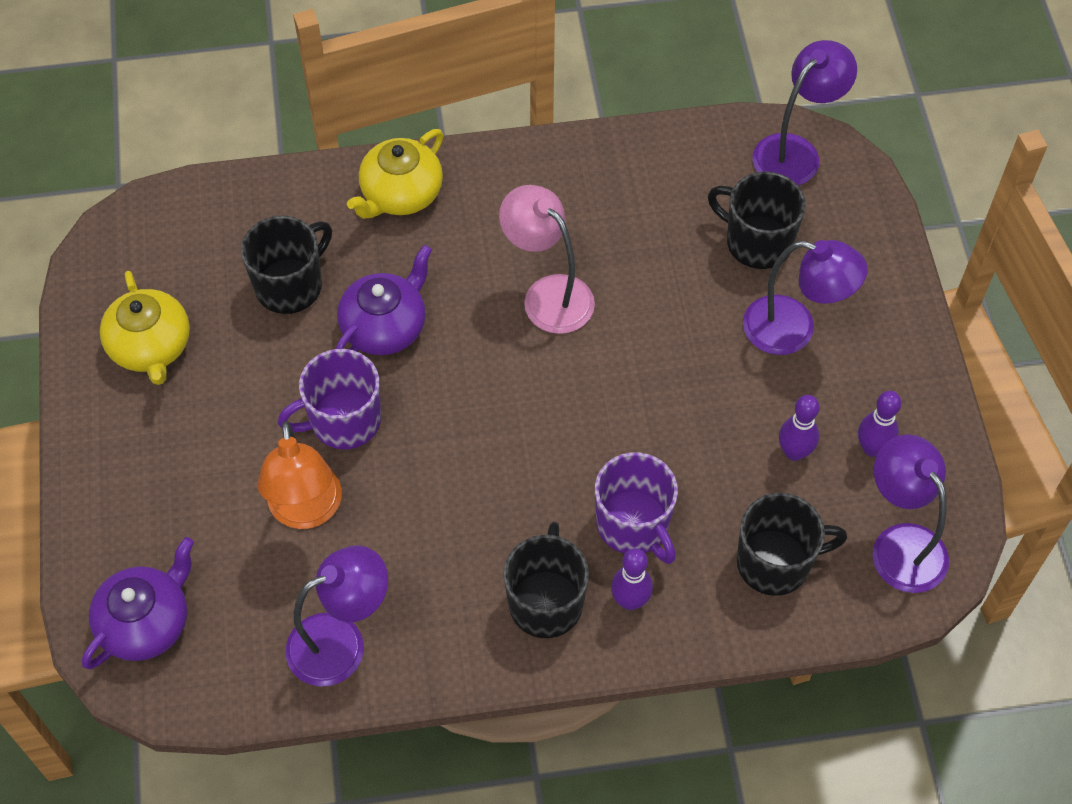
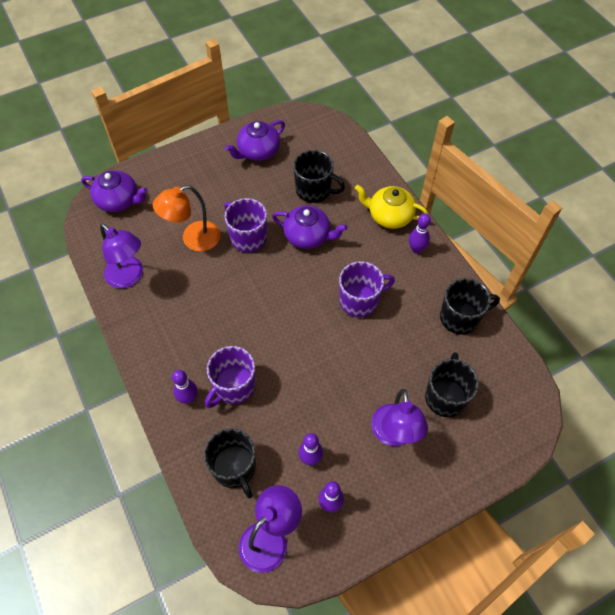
camera: 70 degrees right, 0 degrees up
yellow teapot [100,271,190,385] -> purple teapot [225,120,285,161]
pink lamp [499,185,595,334] -> purple mug [339,261,395,317]
black mug [504,522,589,638] -> black mug moved to [440,278,500,335]
purple lamp [752,40,857,186] -> none
none -> purple bowling pin [409,213,431,253]

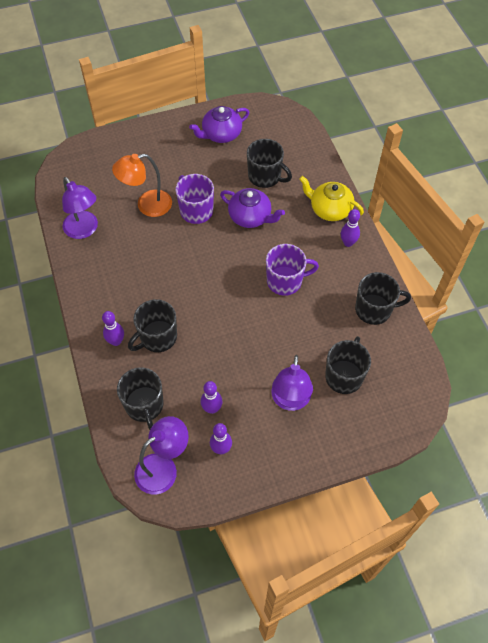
camera: 10 degrees right, 0 degrees up
purple teapot [81,170,148,212] -> none
purple mug [205,346,256,408] -> black mug [128,299,177,352]

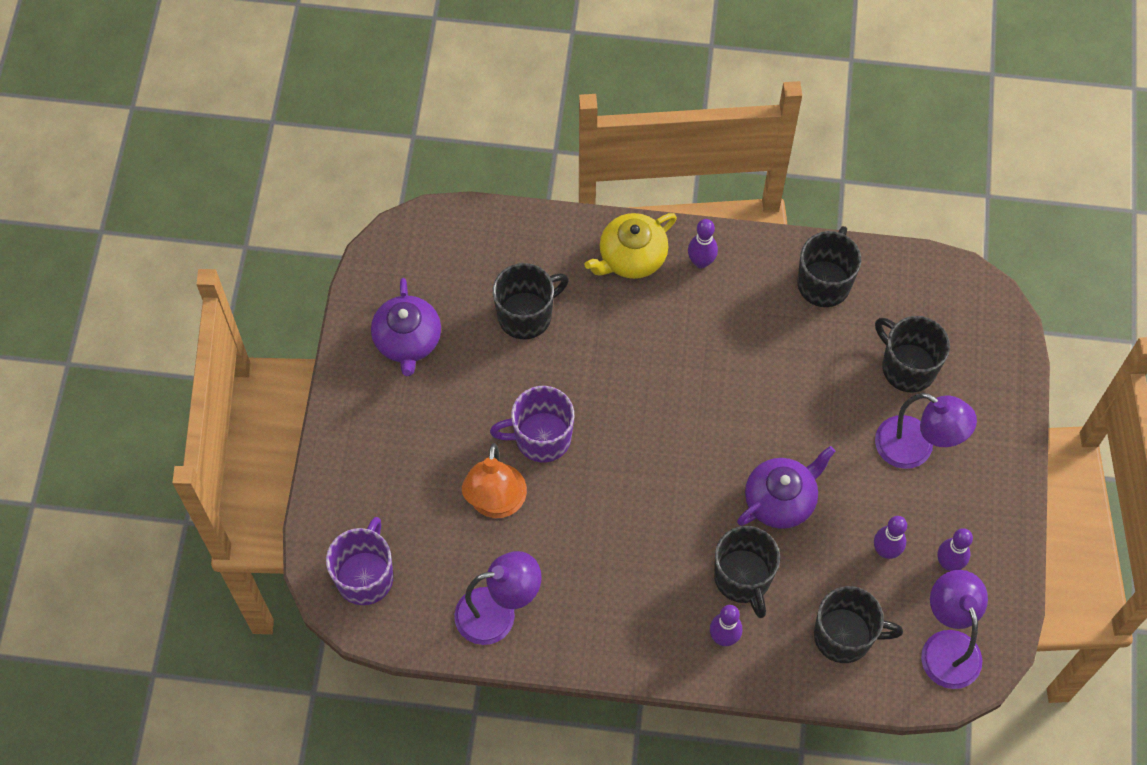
camera: 65 degrees left, 5 degrees up
purple teapot [220,188,285,228] -> purple teapot moved to [737,446,835,529]
purple mug [266,244,319,296] -> purple mug moved to [326,517,393,605]

